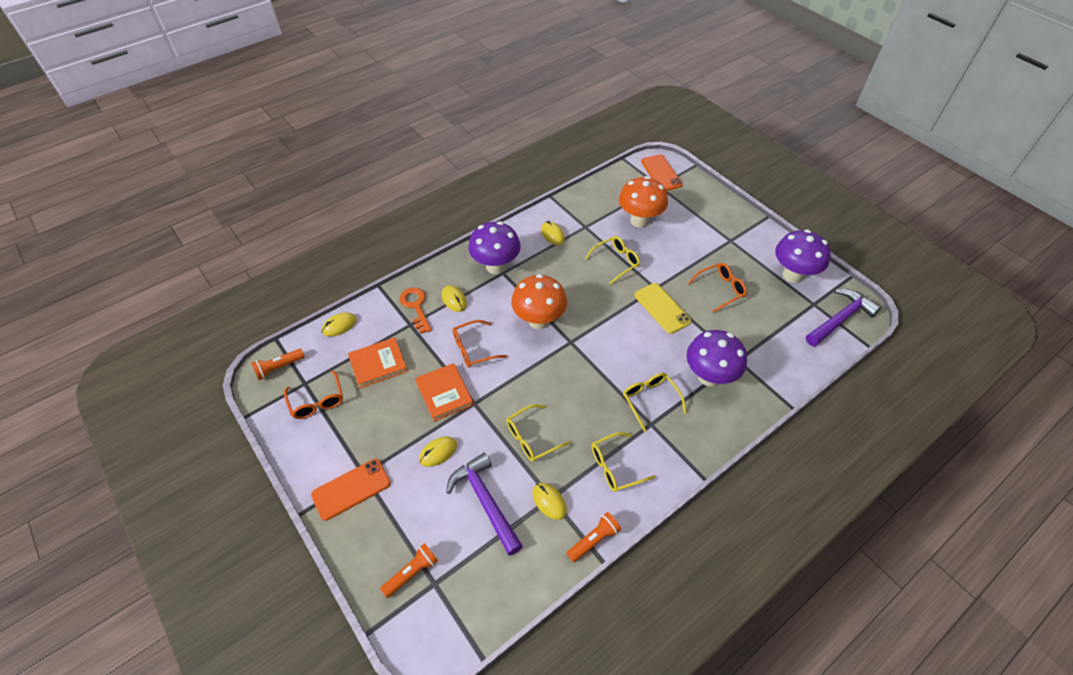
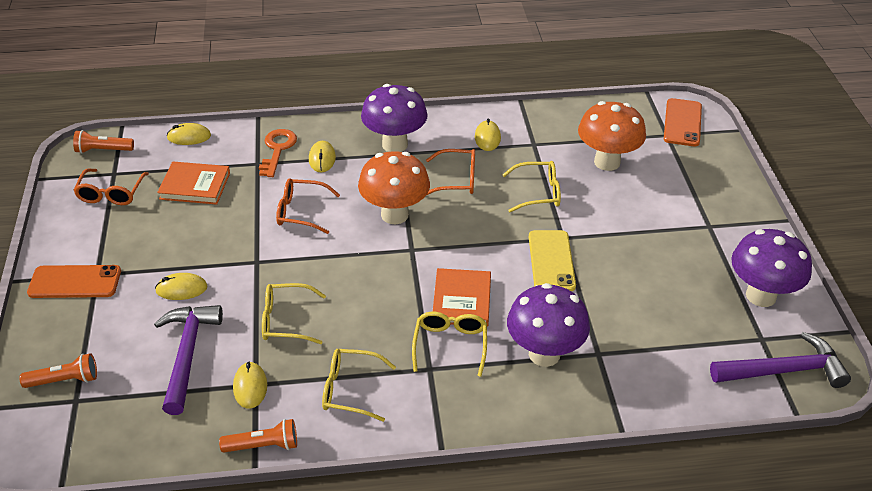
camera: 30 degrees right, 10 degrees down
orange book [415,363,473,422] -> orange book moved to [433,268,491,327]
orange glasses [688,263,747,313] -> orange glasses moved to [426,149,475,195]

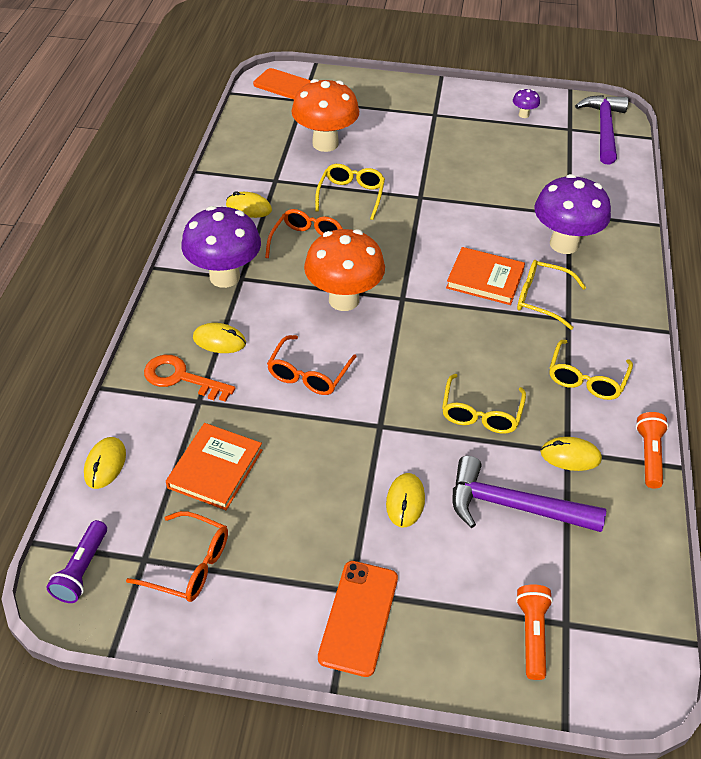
camera: 75 degrees left, 5 degrees up
orange flashlight [73,130,134,153] -> purple flashlight [46,520,107,603]
yellow phone [529,230,576,291] -> none
purple mushroom [731,229,812,307] -> purple mushroom [513,89,540,118], size x0.43

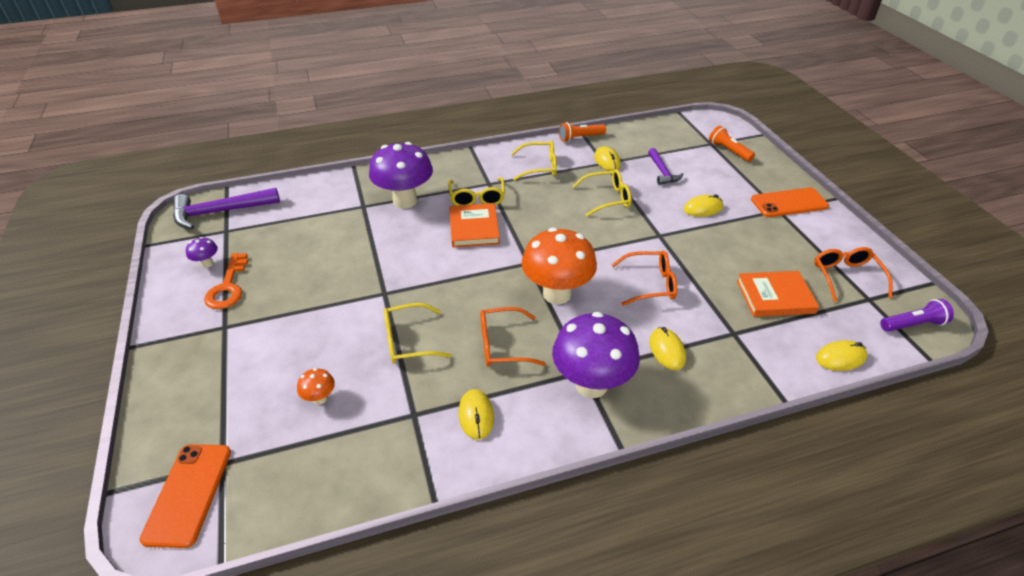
camera: 115 degrees left, 5 degrees down
orange key [144,355,235,402] -> orange key moved to [204,253,248,309]
orange mushroom [291,79,359,152] -> orange mushroom [297,368,335,405], size x0.43
purple hammer [452,456,606,532] -> purple hammer [648,148,684,185], size x0.59
orange flashlight [516,584,553,680] -> orange flashlight turned 75 degrees clockwise [709,126,755,162]

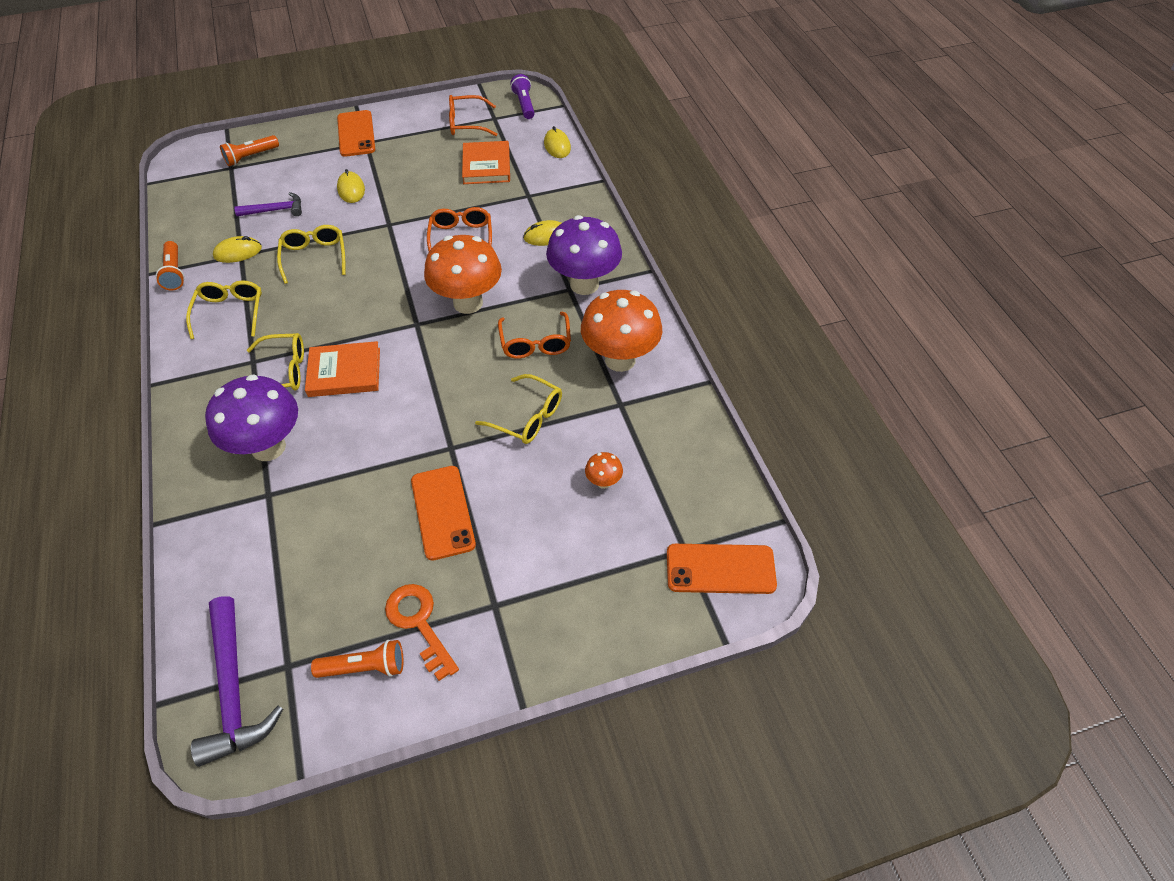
camera: 90 degrees left, 10 degrees up
purple mushroom [186,237,218,268] -> orange flashlight [311,640,403,678]
orange key [204,253,248,309] -> orange key turned 120 degrees counterclockwise [385,584,459,681]
yellow glasses [384,303,451,364] -> yellow glasses turned 45 degrees counterclockwise [475,374,562,444]
yellow mouse [459,389,494,440] -> orange mushroom [581,290,662,372]
none -> orange phone [411,466,476,561]

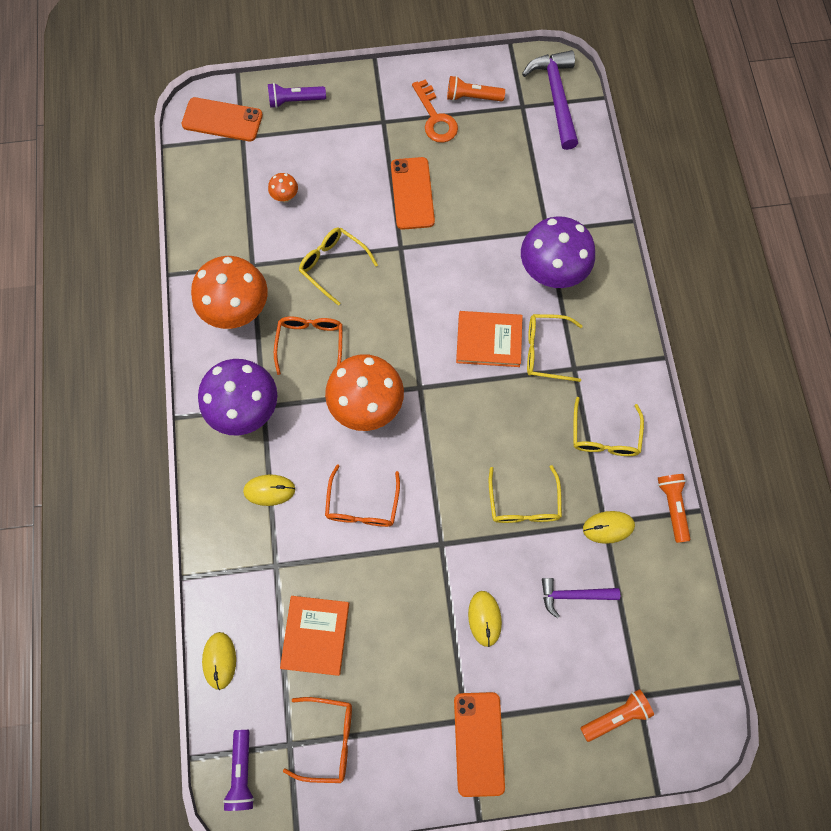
camera: 170 degrees left, 20 degrees up
none -> purple flashlight [268,83,326,108]

